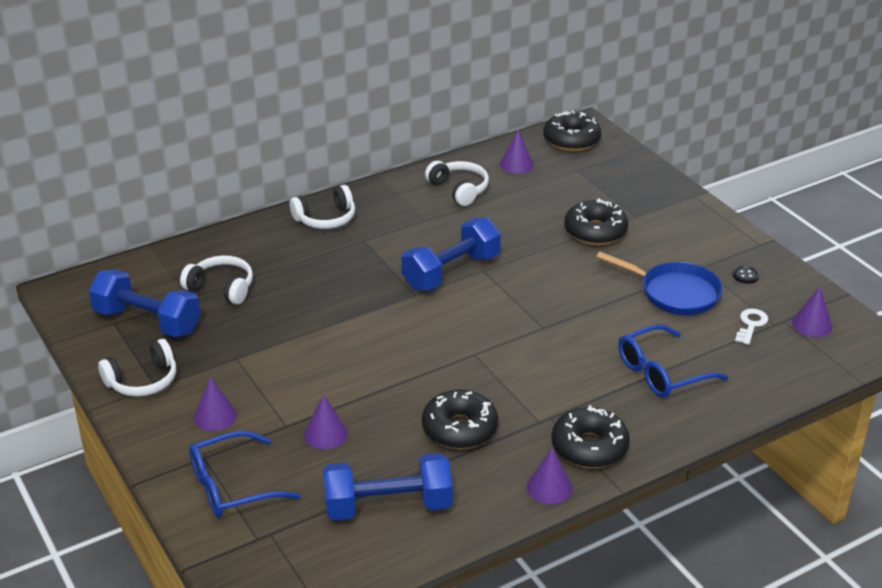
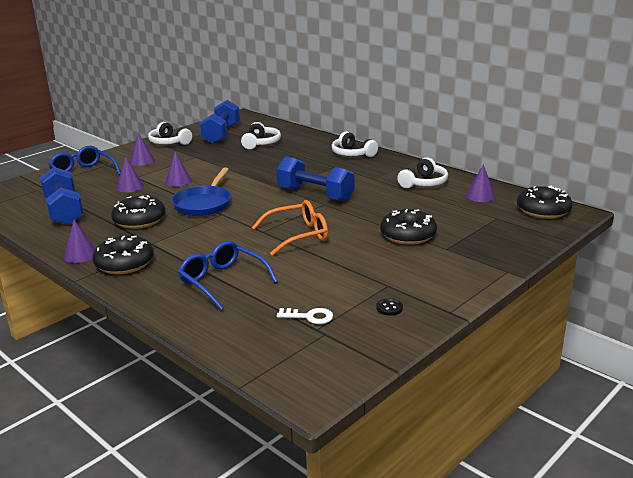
camera: 75 degrees right, 10 degrees down
blue pan [596,252,723,315] -> blue pan moved to [172,167,231,216]
purple cone [792,287,832,337] -> purple cone moved to [165,152,192,187]
none -> orange glasses [252,200,328,256]

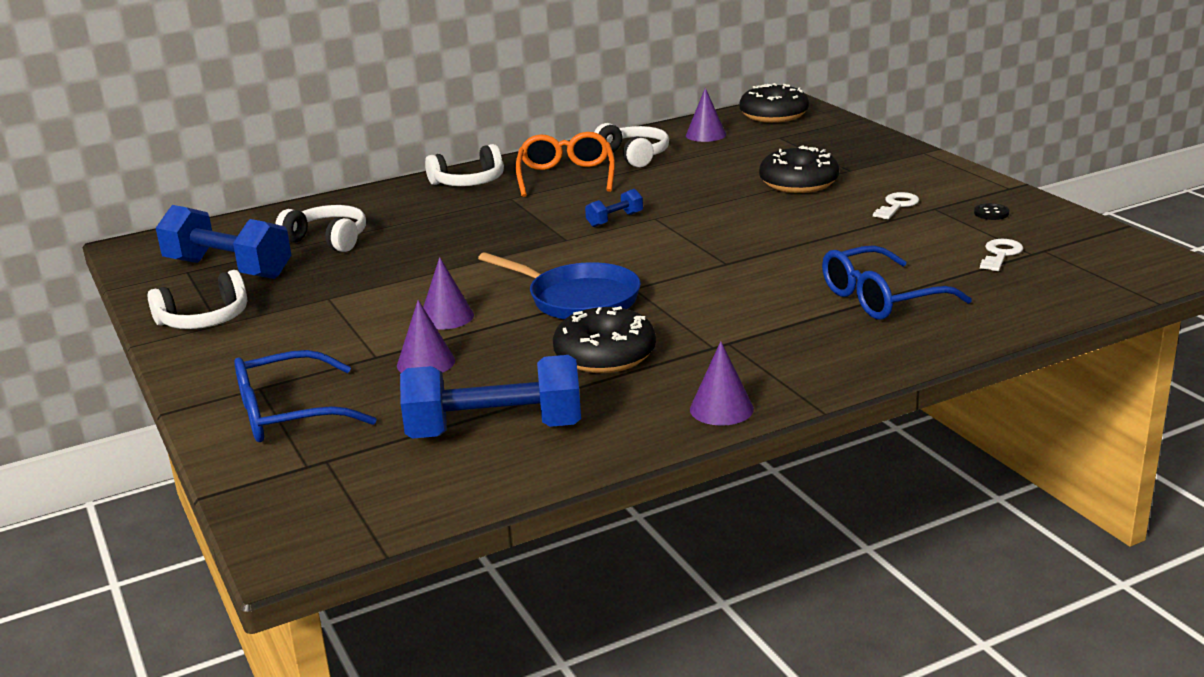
camera: 70 degrees left, 0 degrees up
black donut [92,236,154,274] -> none
purple cone [130,133,155,166] -> none
orange glasses [252,200,328,256] -> orange glasses moved to [516,132,615,197]
blue dumbbell [277,157,355,202] -> blue dumbbell [585,189,643,227], size x0.46
none -> white key [873,192,919,219]

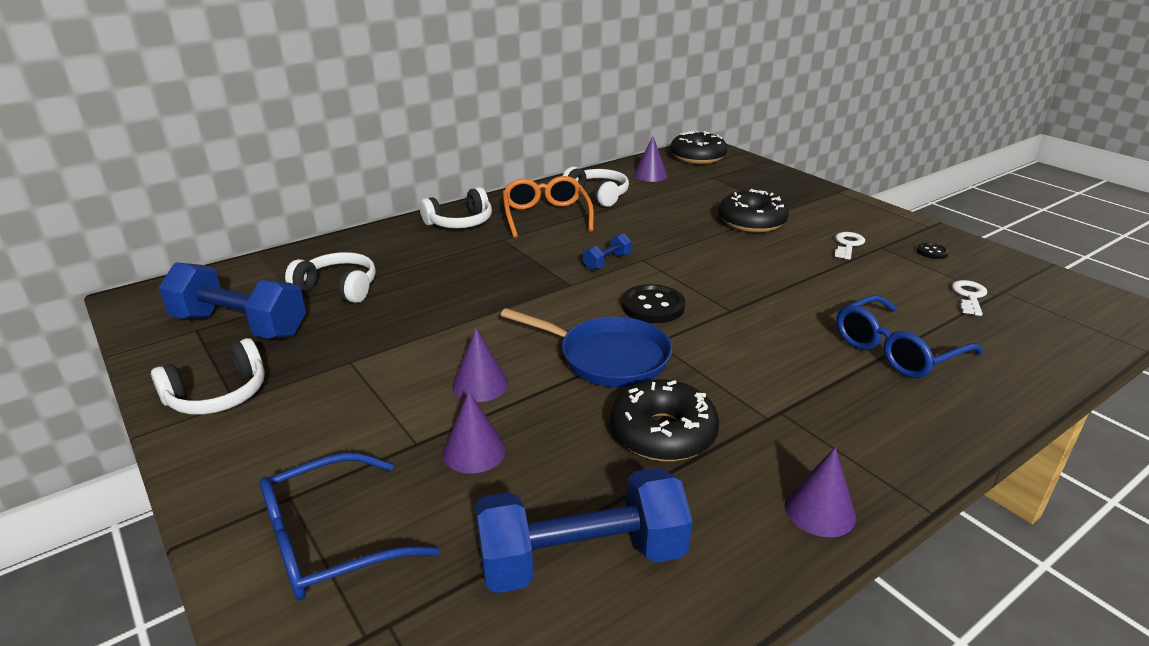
camera: 10 degrees left, 5 degrees up
none -> black button [622,284,685,323]

